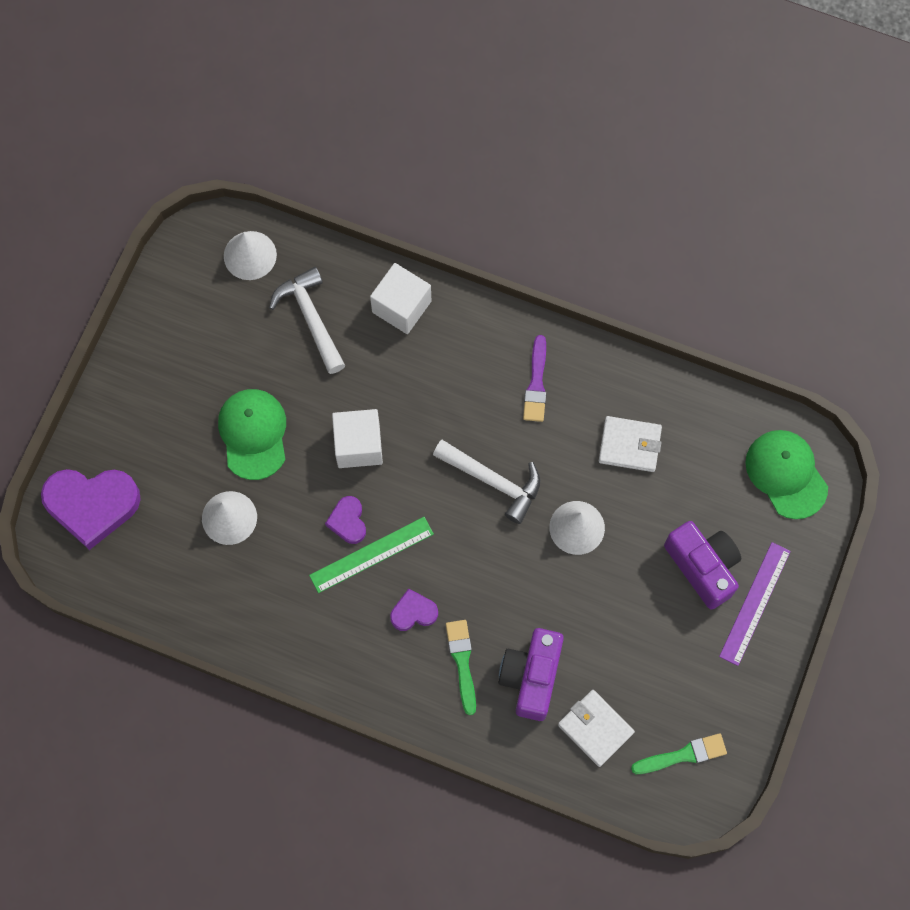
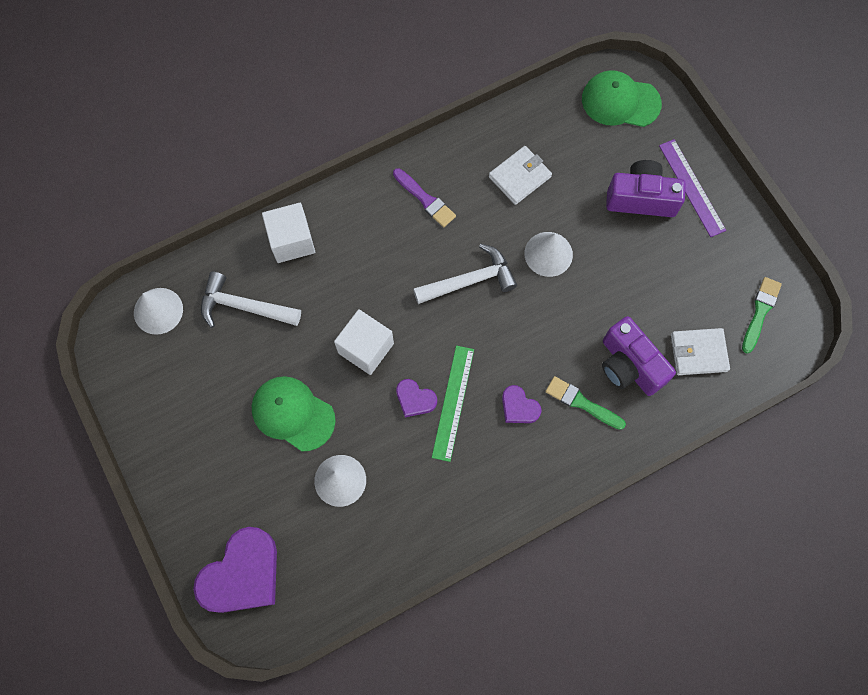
camera: 50 degrees left, 0 degrees up
purple heart [390,588,438,631] -> purple heart turned 75 degrees counterclockwise [502,385,542,423]

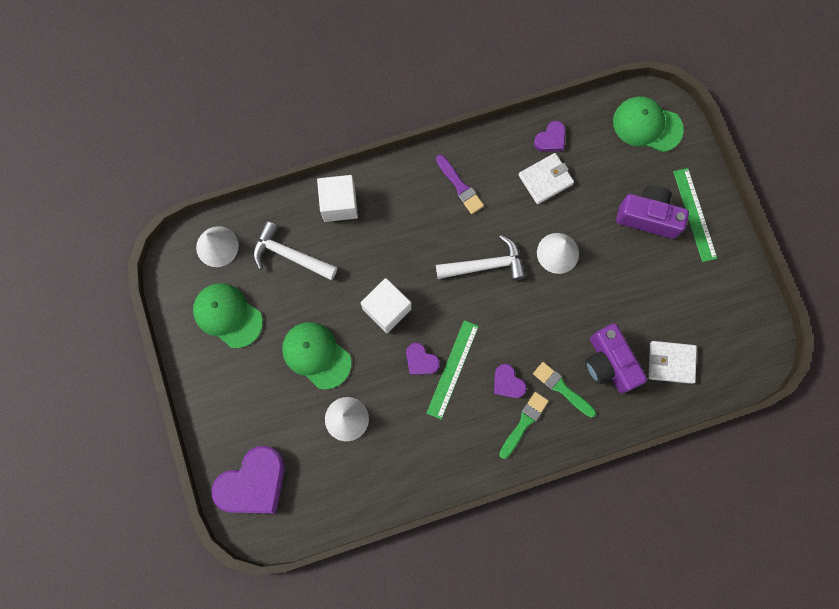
camera: 10 degrees right, 5 degrees up
purple ruler [659,139,726,237] -> green ruler [673,168,717,262]
green brush [742,277,782,353] -> green brush moved to [499,392,549,459]
none -> green cap [193,283,263,348]
none -> purple heart [534,121,565,152]

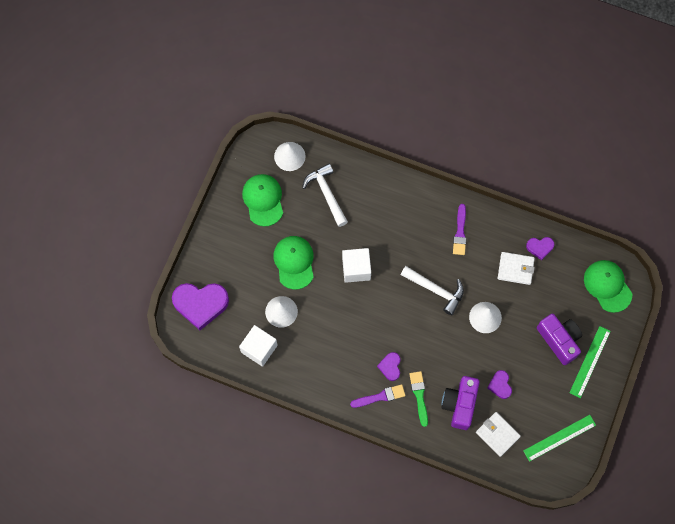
camera: 40 degrees right, 5 degrees down
white cube [317,175,358,222] -> white cube moved to [239,325,278,367]
purple heart [406,343,440,375] -> purple heart moved to [487,370,512,399]
green ruler [427,320,479,420] -> green ruler moved to [523,415,596,462]
green brush [499,392,549,459] -> purple brush [350,384,405,408]

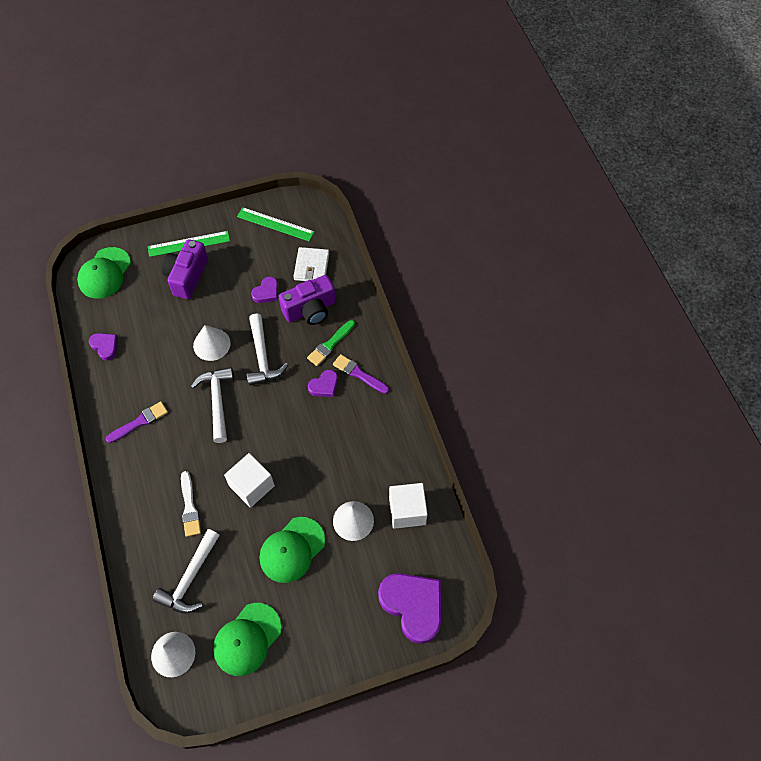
camera: 130 degrees left, 10 degrees down
white wallet [498,252,535,285] -> none
none -> white brush [181,471,201,537]
none -> white hammer [247,313,288,386]

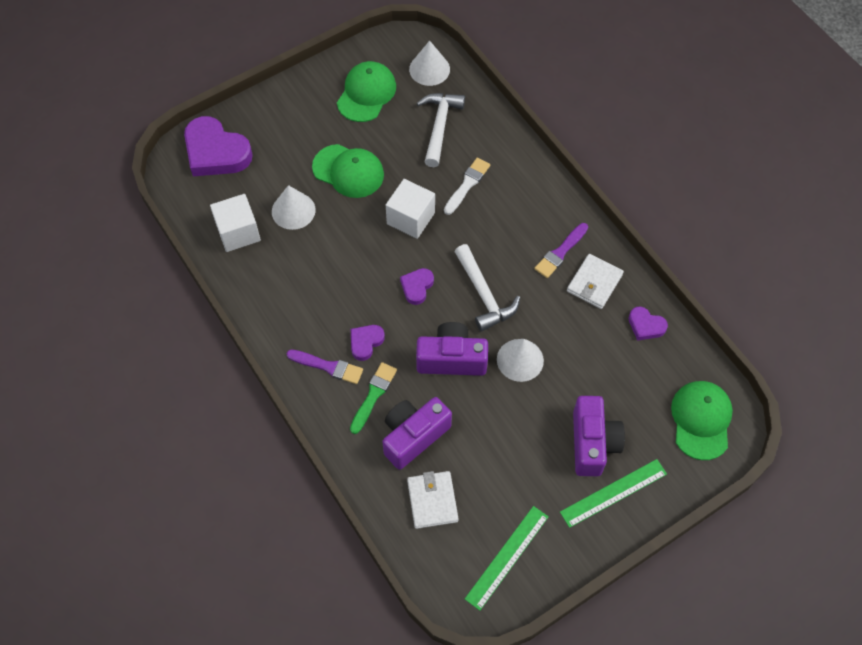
camera: 165 degrees right, 0 degrees up
white brush [181,471,201,537] -> white brush turned 60 degrees clockwise [444,157,490,215]
green ruler [237,207,314,241] -> green ruler turned 60 degrees counterclockwise [465,506,549,611]
white hammer [247,313,288,386] -> purple camera [416,322,488,376]
purple heart [251,276,278,303] -> purple heart moved to [400,268,434,305]
green cap [260,517,325,583] -> green cap turned 90 degrees clockwise [312,144,384,198]
none -> white wallet [567,254,624,309]

